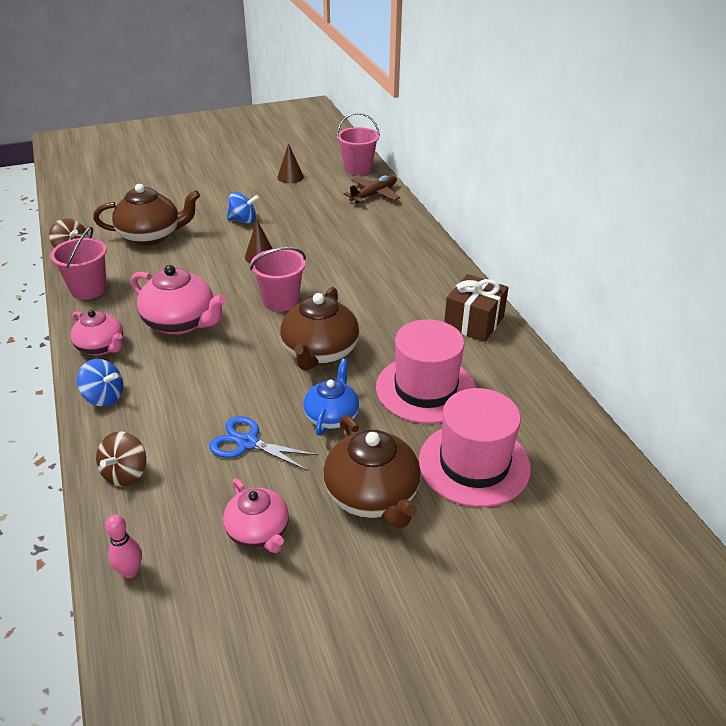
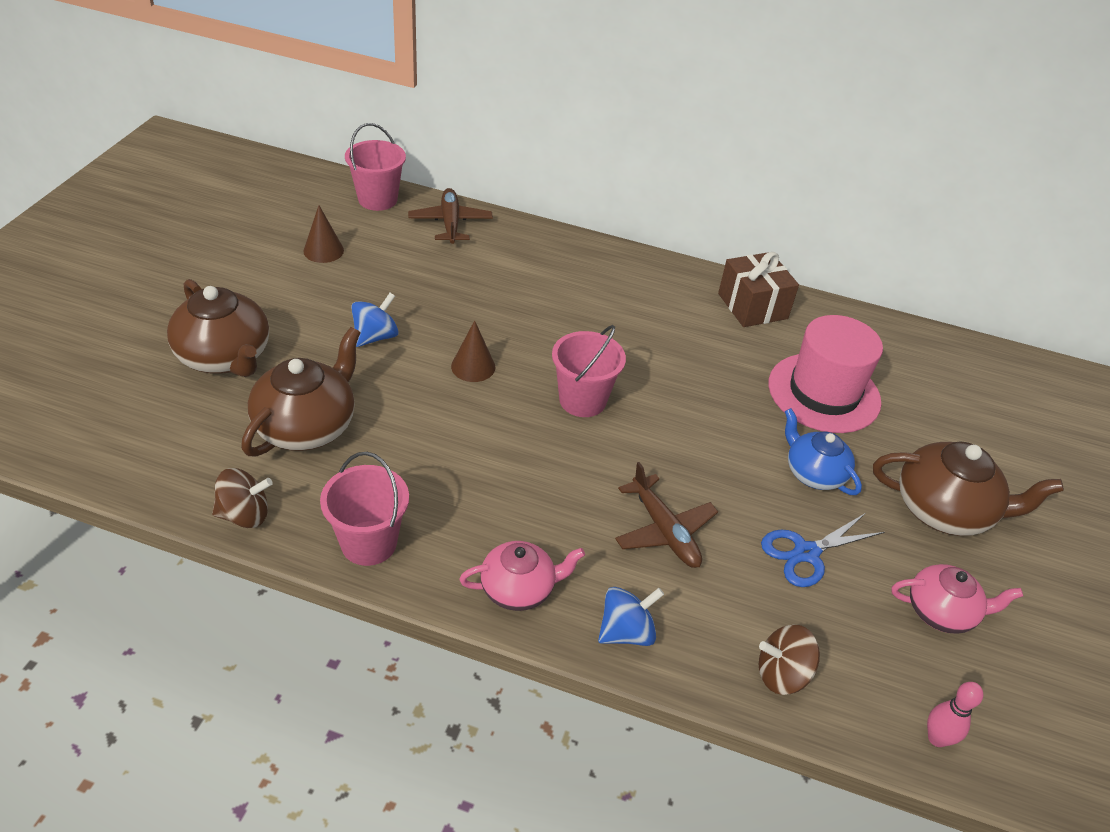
camera: 55 degrees left, 5 degrees up
brown spinning top [96,431,146,487] -> brown spinning top turned 120 degrees clockwise [759,624,820,695]
pink teapot [131,265,226,335] -> none
brown teapot [280,287,359,371] -> brown teapot moved to [167,279,269,377]
pink hat [419,388,531,507] -> none
none -> brown plane [615,462,718,568]

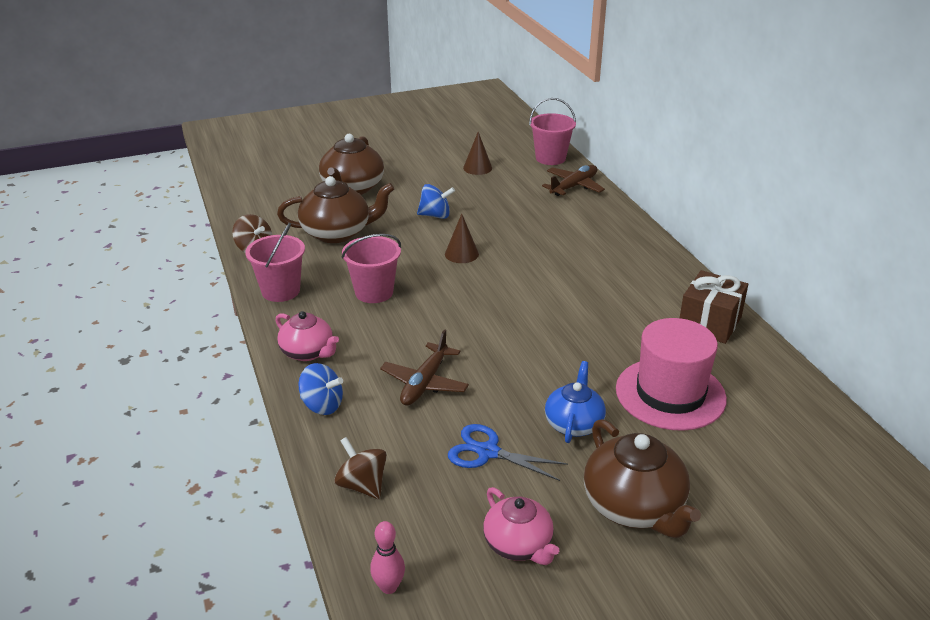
camera: 55 degrees right, 10 degrees down
pink bucket [552,325,626,417] -> pink bucket moved to [342,234,401,303]

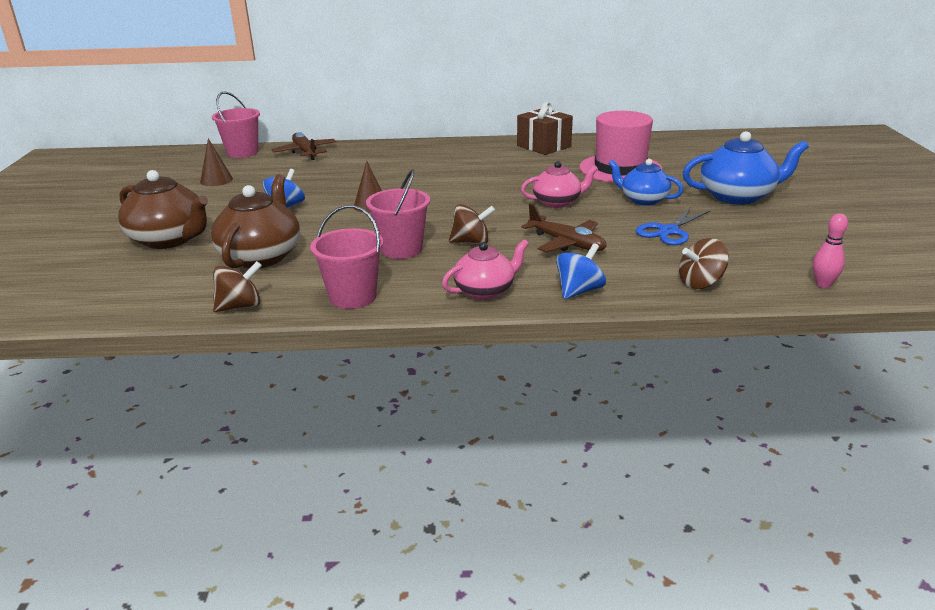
camera: 70 degrees left, 5 degrees down
pink teapot [483,487,559,565] -> pink teapot moved to [521,161,598,208]
brown teapot [584,419,701,538] -> blue teapot [683,131,809,205]
none -> brown spinning top [448,204,495,245]

